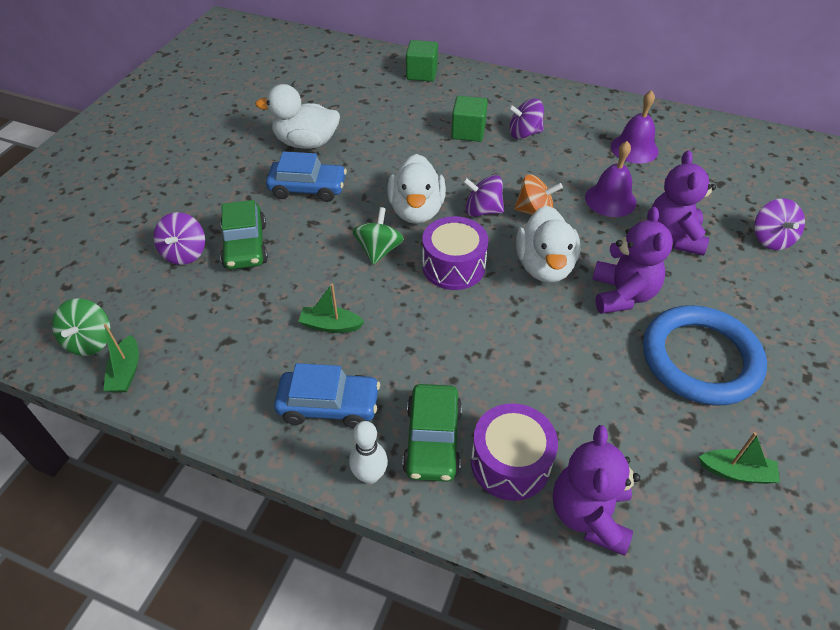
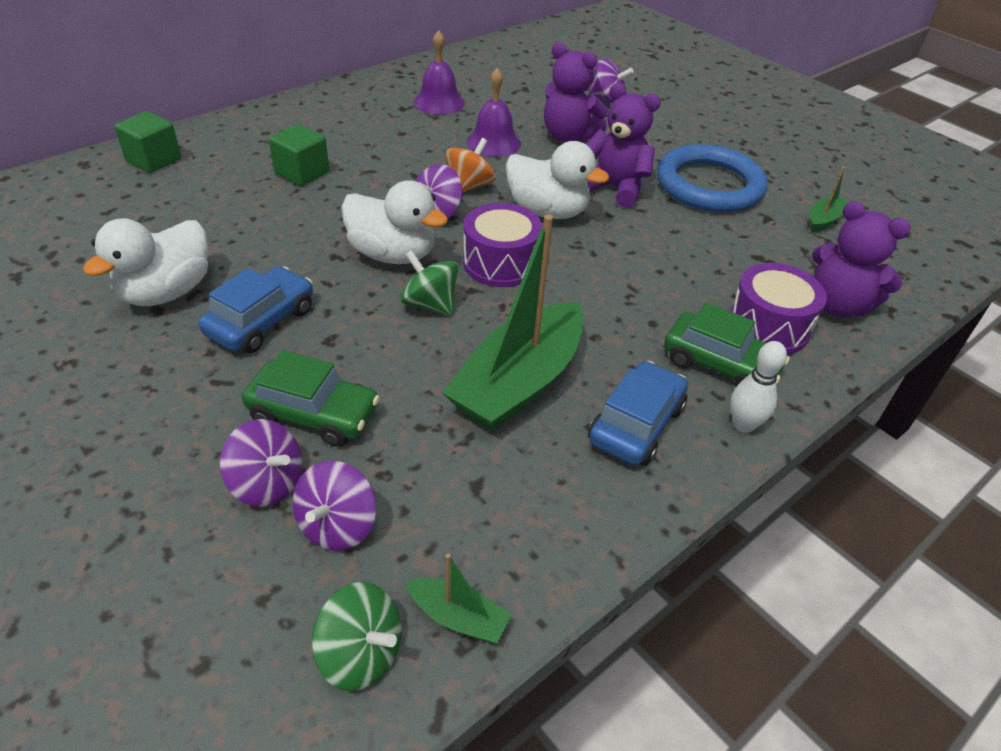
camera: 65 degrees left, 5 degrees down
green boat [298,284,364,333] -> green boat [442,214,584,431], size x2.26
purple spinning top [508,98,544,139] -> purple spinning top moved to [293,461,376,551]

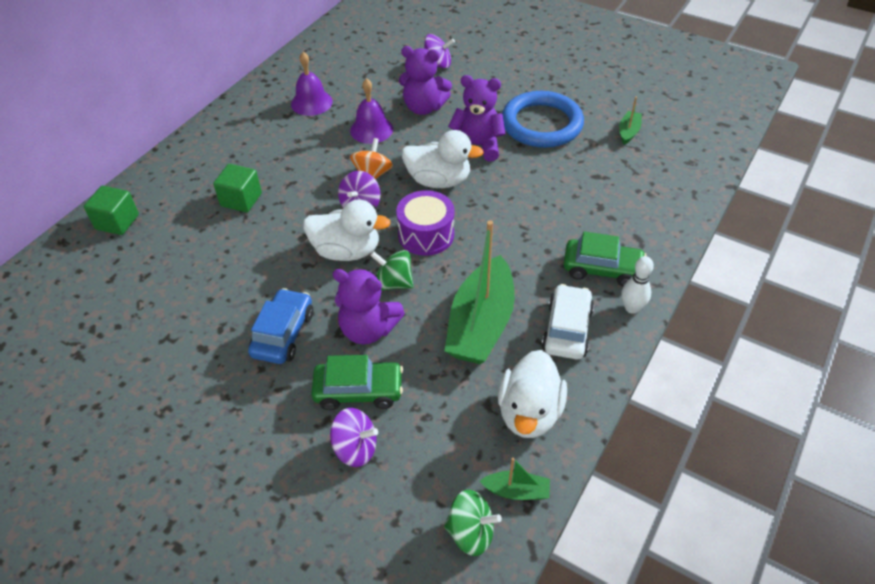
camera: 15 degrees left, 5 degrees up
white duck [83,218,208,306] -> white duck moved to [498,350,567,438]
purple spinning top [293,461,376,551] -> none
blue car [588,361,688,466] -> white car [542,284,594,360]
purple drum [730,263,827,354] -> none
purple teddy bear [812,201,911,318] -> purple teddy bear moved to [332,269,405,345]

